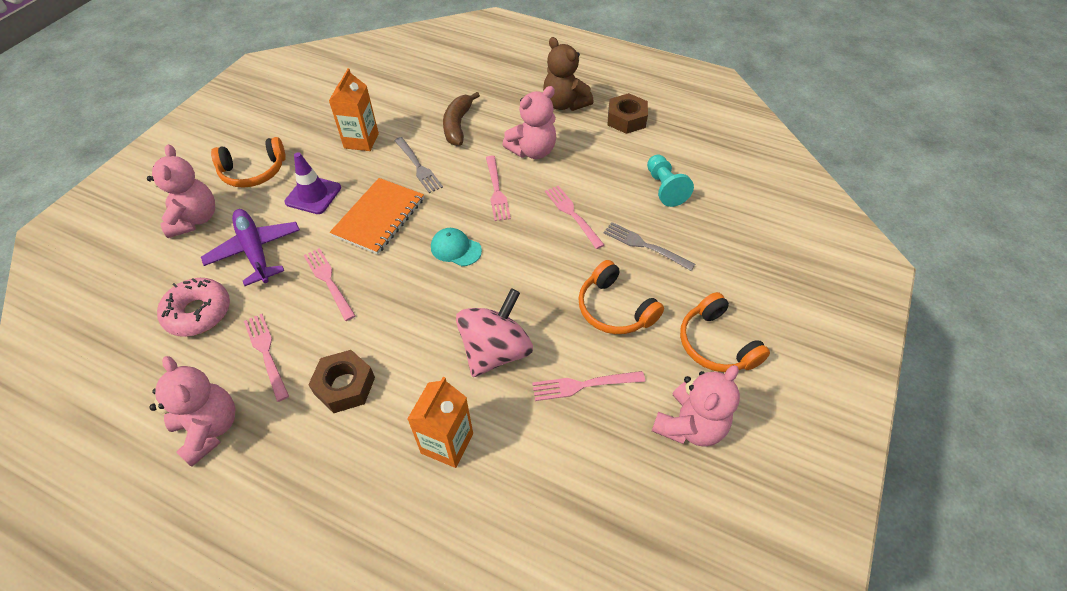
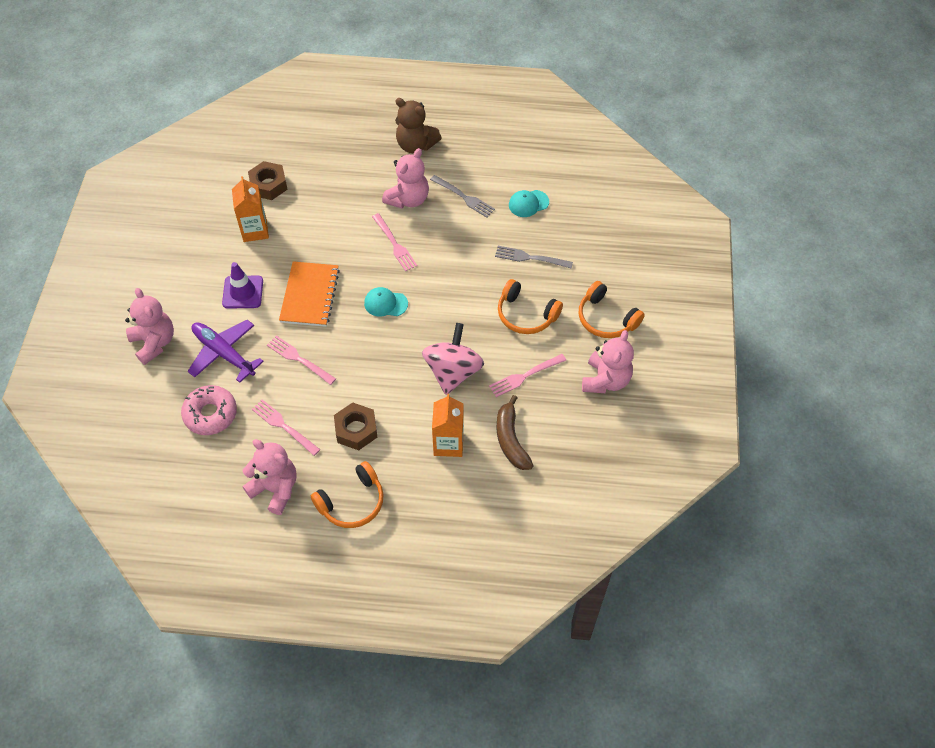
camera: 20 degrees left, 5 degrees up
orange headphones [211,137,286,188] -> orange headphones moved to [311,461,384,528]
grey fork [394,137,443,193] -> grey fork moved to [430,175,495,217]
brown banana [443,92,480,146] -> brown banana moved to [496,395,534,470]
pink fork [545,186,604,249] -> none
brown nut [608,93,648,134] -> brown nut moved to [248,161,288,200]
turquoise pawn [647,155,694,207] -> turquoise cap [509,190,549,217]

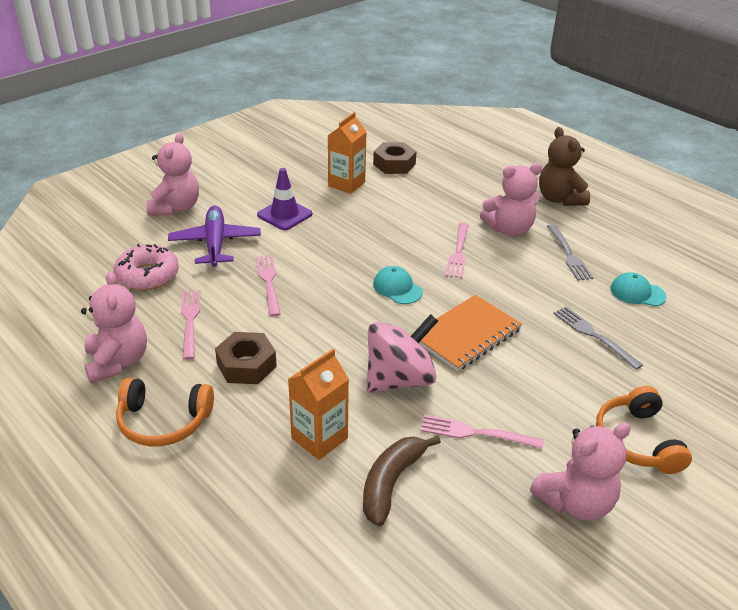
camera: 40 degrees right, 20 degrees down
orange notebook [279,261,340,327] -> orange notebook moved to [411,295,522,371]
orange headphones [498,279,563,334] -> none

